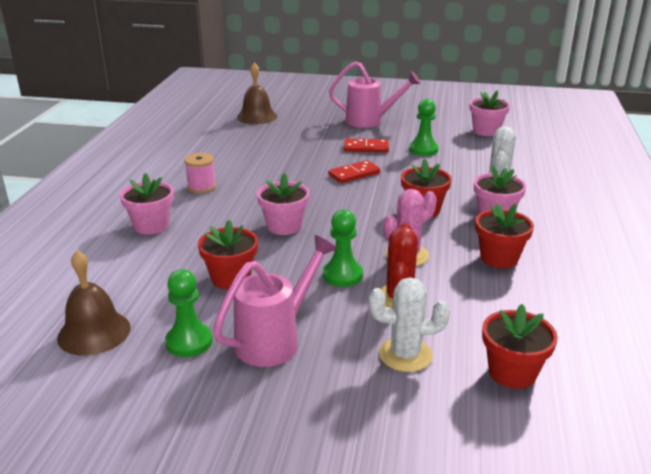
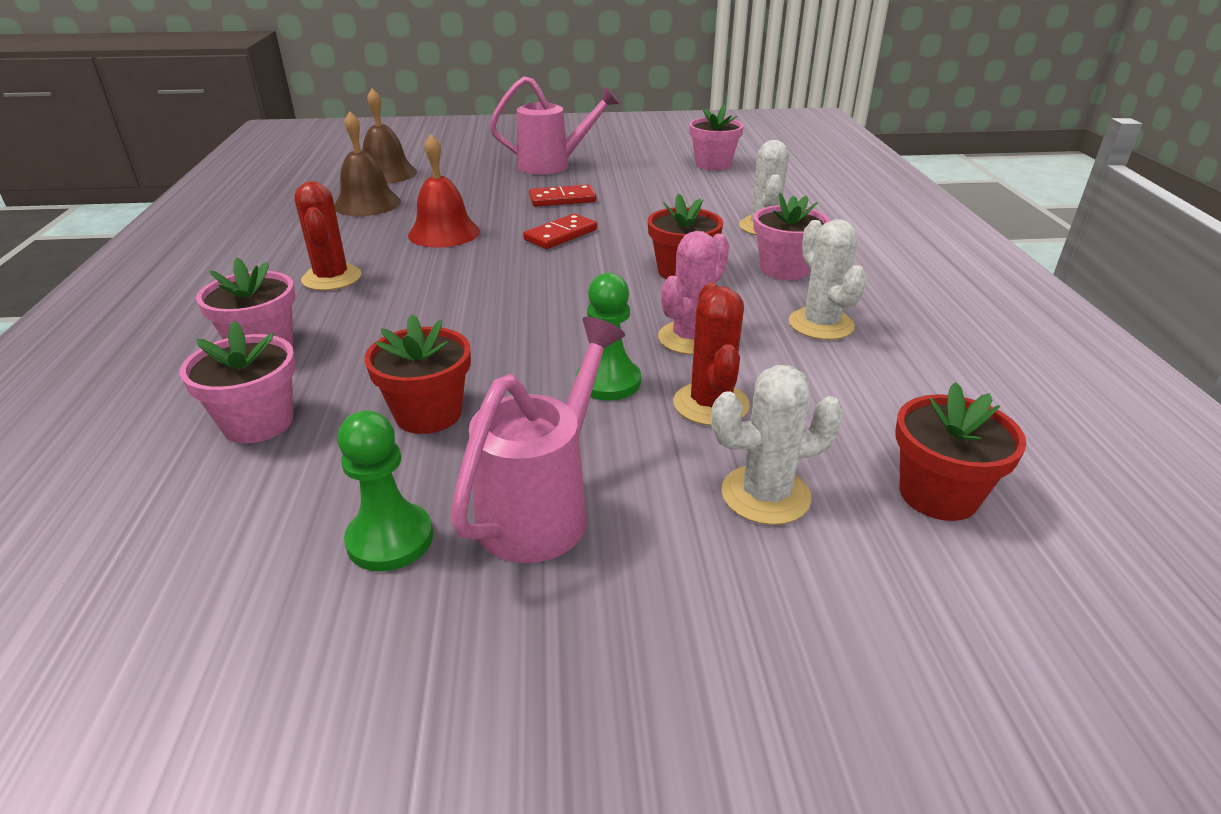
camera: 15 degrees left, 5 degrees up
brown bell [57,250,131,356] -> brown bell moved to [334,111,401,216]
pink spool [184,153,216,193] -> red cactus [294,181,362,291]
pink flower pot [257,173,310,235] -> pink flower pot moved to [180,321,296,443]
green pawn [409,99,438,156] -> none
red flower pot [475,203,534,268] -> white cactus [789,219,867,340]
none -> red bell [408,134,480,248]

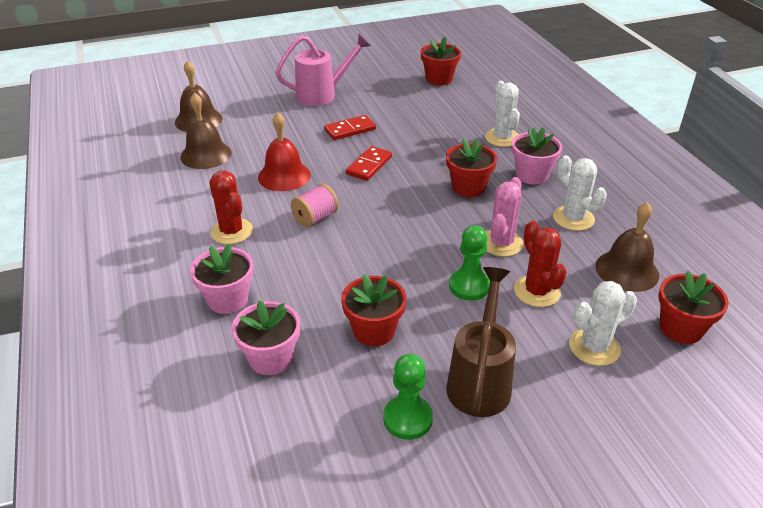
camera: 15 degrees left, 5 degrees up
pink watering can [450,317,625,563] -> brown watering can [446,267,516,417]
pink flower pot [689,104,744,170] -> red flower pot [421,37,461,85]
none -> pink spool [291,184,339,227]
none -> brown bell [595,202,659,292]

